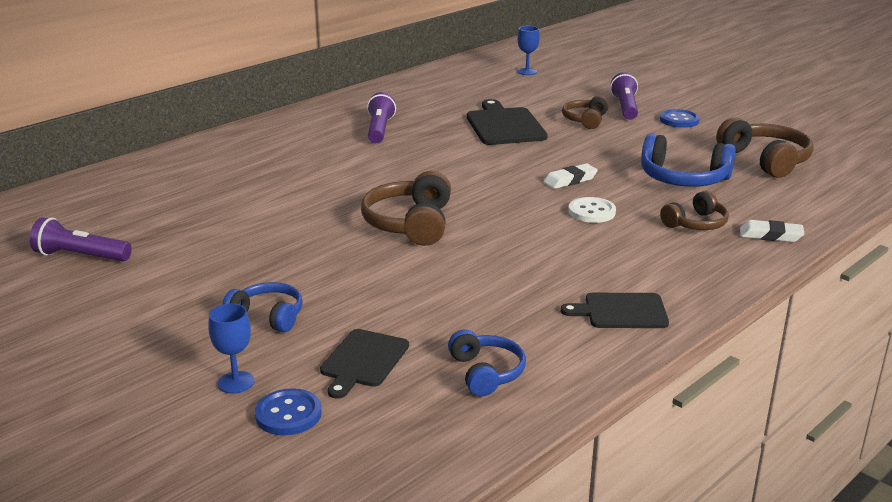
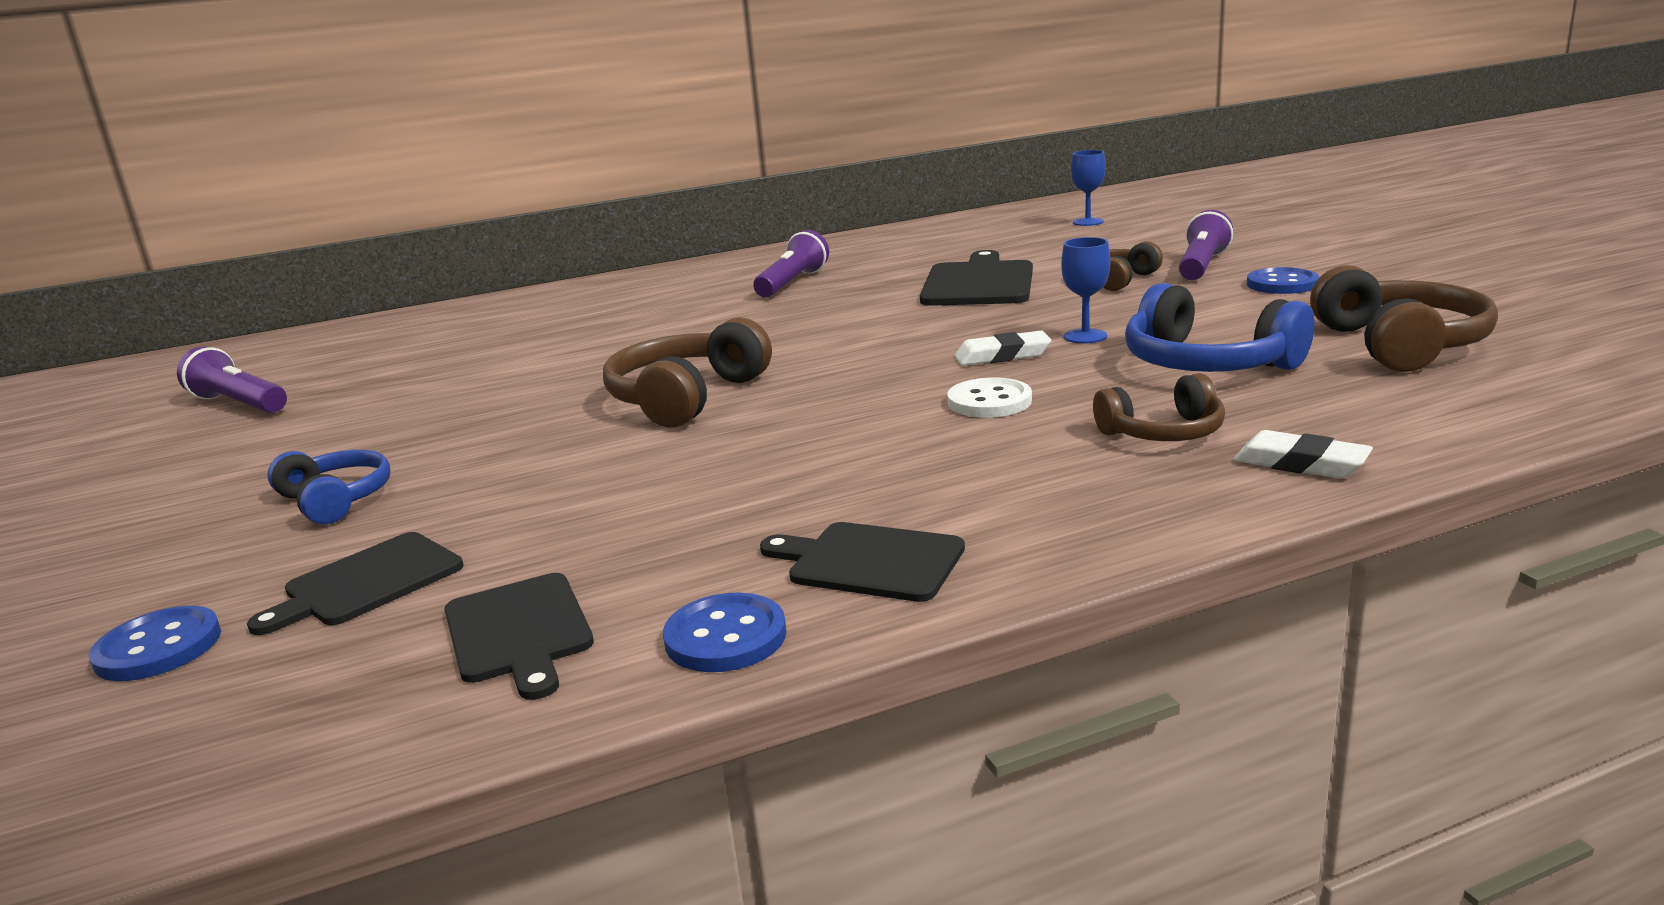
camera: 25 degrees right, 5 degrees down
blue goblet [208,303,255,394] -> blue goblet moved to [1061,237,1110,343]
blue headphones [448,330,526,396] -> black cutting board [445,573,594,700]
none -> blue button [663,593,787,672]

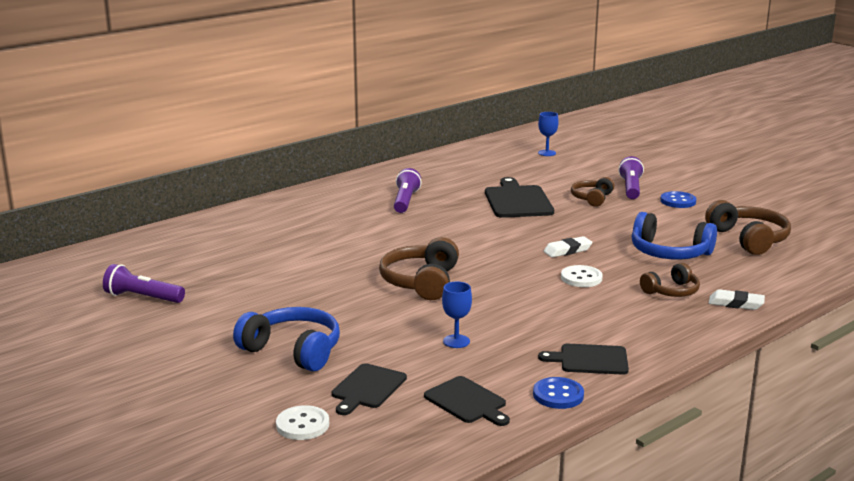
camera: 20 degrees left, 0 degrees up
blue button [88,606,221,681] -> white button [276,405,329,440]
blue headphones [267,450,390,524] -> blue headphones [233,307,340,372], size x1.61
blue goblet [1061,237,1110,343] -> blue goblet moved to [442,281,472,348]

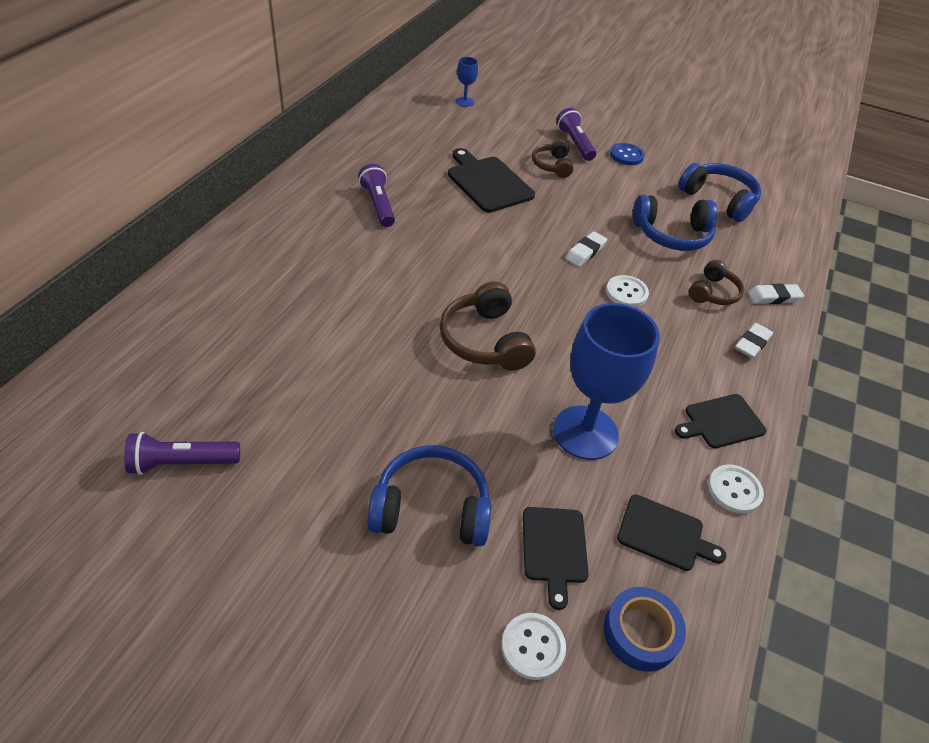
camera: 30 degrees left, 25 degrees up
blue goblet [442,281,472,348] -> blue goblet [553,303,660,460], size x2.23
blue button [533,377,584,409] -> white button [708,464,764,514]
brown headphones [705,200,791,255] -> blue headphones [678,163,762,222]
none -> blue tape [604,587,686,672]
none -> white eraser [735,323,773,358]

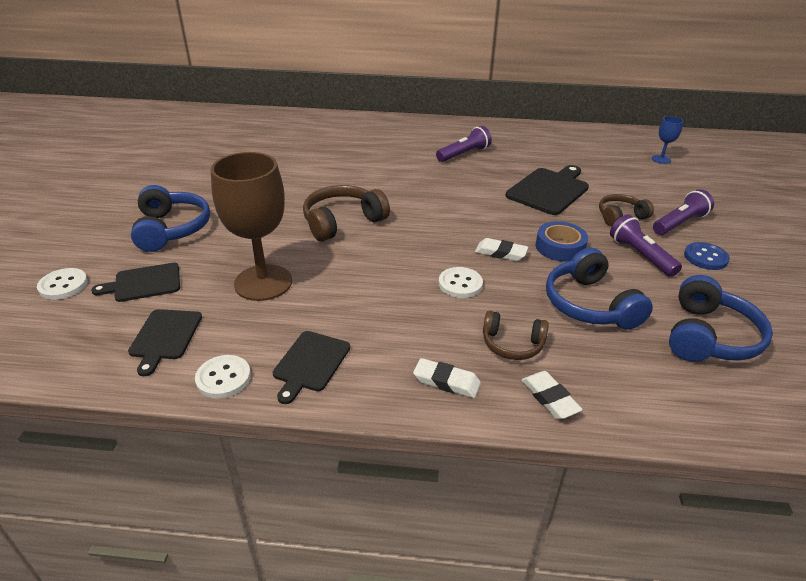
camera: 75 degrees right, 10 degrees down
purple flashlight [124,432,240,475] -> purple flashlight moved to [610,214,682,277]
blue goblet [553,303,660,460] -> brown goblet [211,152,292,301]
blue tape [604,587,686,672] -> blue tape moved to [536,221,588,262]
black cutting board [675,394,767,448] -> black cutting board turned 120 degrees counterclockwise [273,331,350,404]

